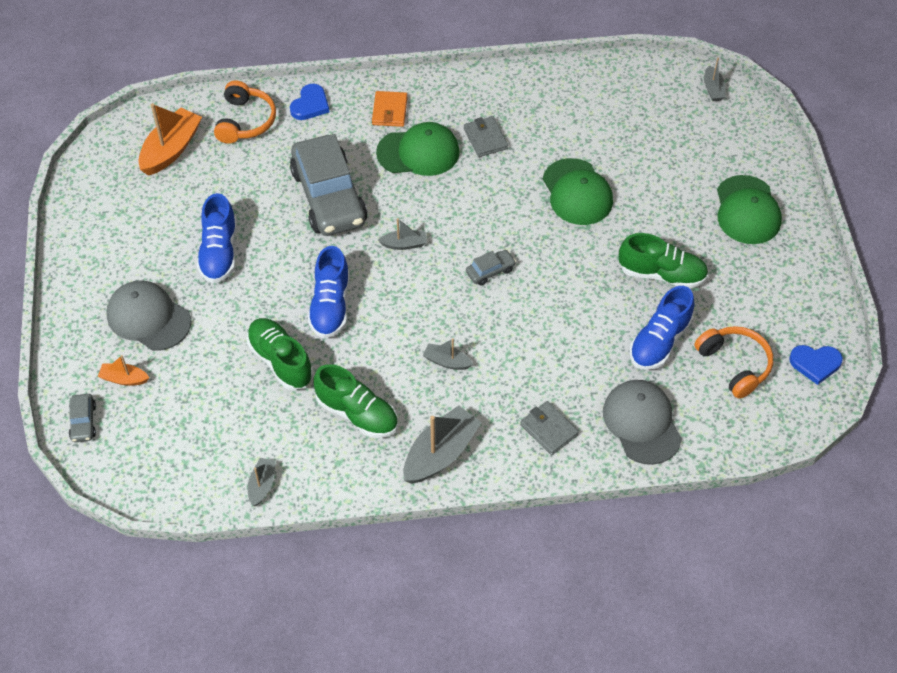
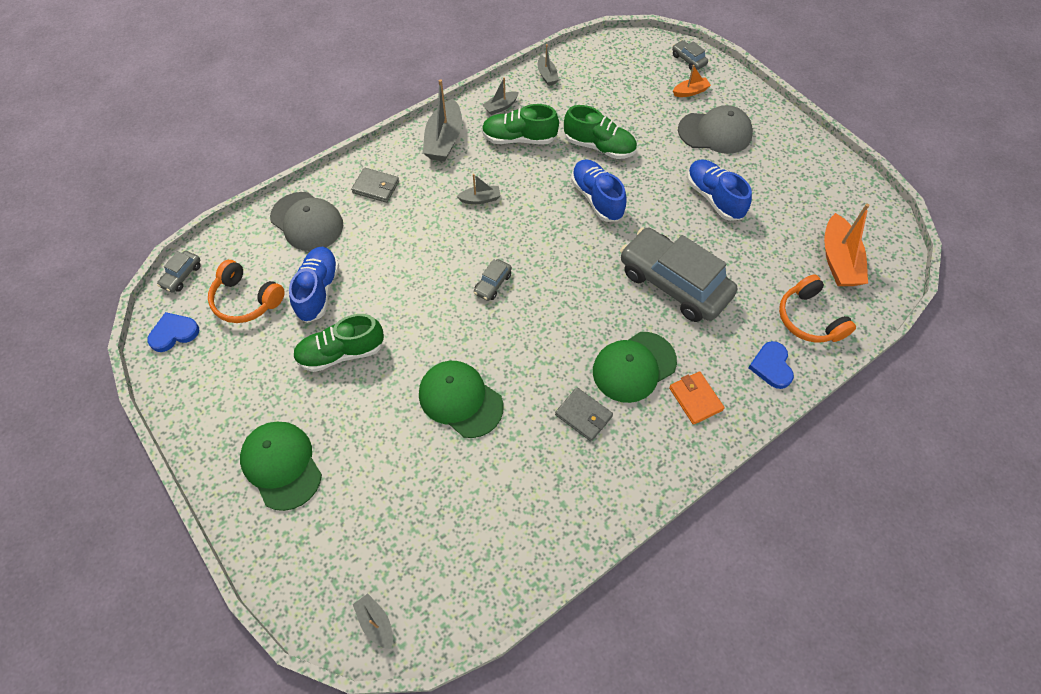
camera: 150 degrees right, 5 degrees up
grey boat [378,218,427,250] -> grey boat moved to [483,77,519,115]
none -> grey car [157,251,201,292]

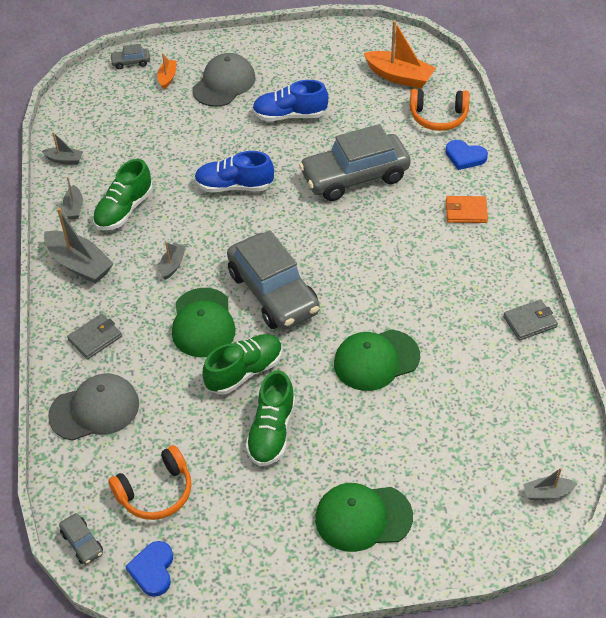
camera: 60 degrees left, 10 degrees down
blue shoe [289,246,339,323] -> none
grey car [474,259,512,301] -> grey car [227,230,320,330], size x2.45
grey wallet [555,387,613,442] -> grey wallet moved to [503,300,558,340]
green shoe [564,105,637,159] -> green shoe moved to [203,334,283,395]
green cap [593,332,677,403] -> green cap moved to [172,288,236,357]

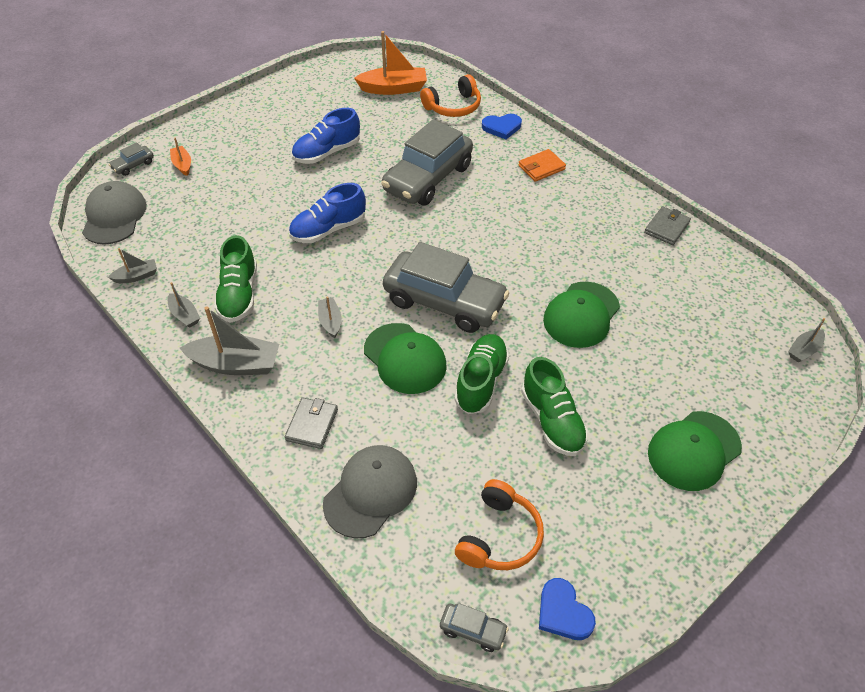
camera: 35 degrees left, 0 degrees up
grey cap [192,53,256,107] -> grey cap moved to [82,181,147,245]

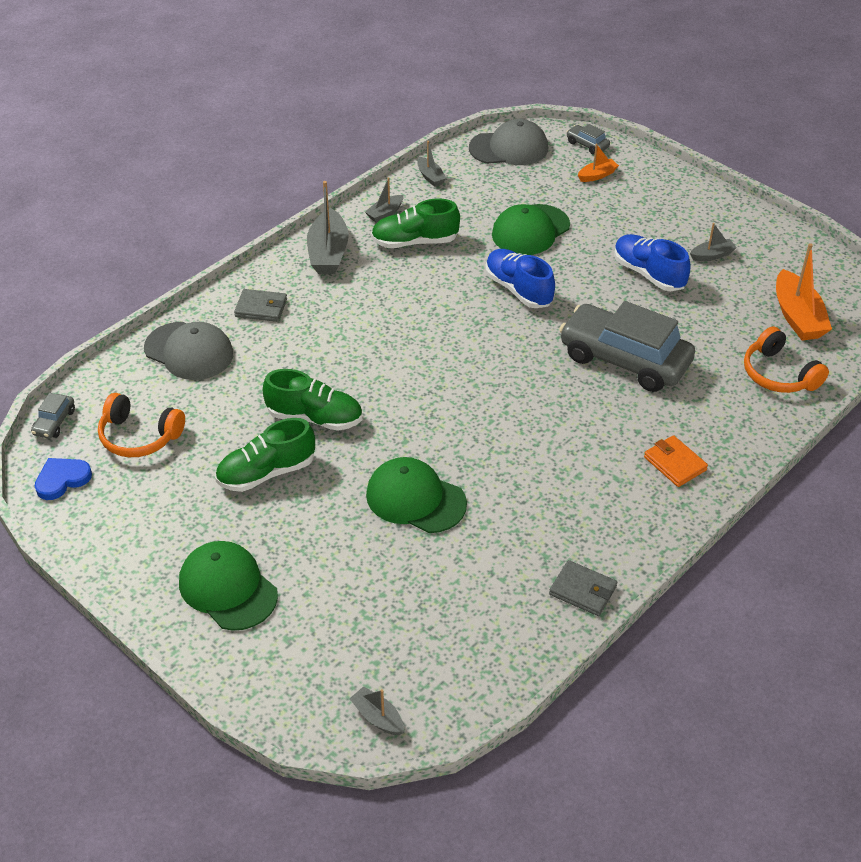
camera: 85 degrees right, 5 degrees down
grey boat [318,296,342,338] -> grey boat moved to [690,223,737,261]
green cap [364,323,447,394] -> green cap moved to [492,204,570,255]
grey car [383,242,510,333] -> none
blue heart [482,114,522,139] -> none

